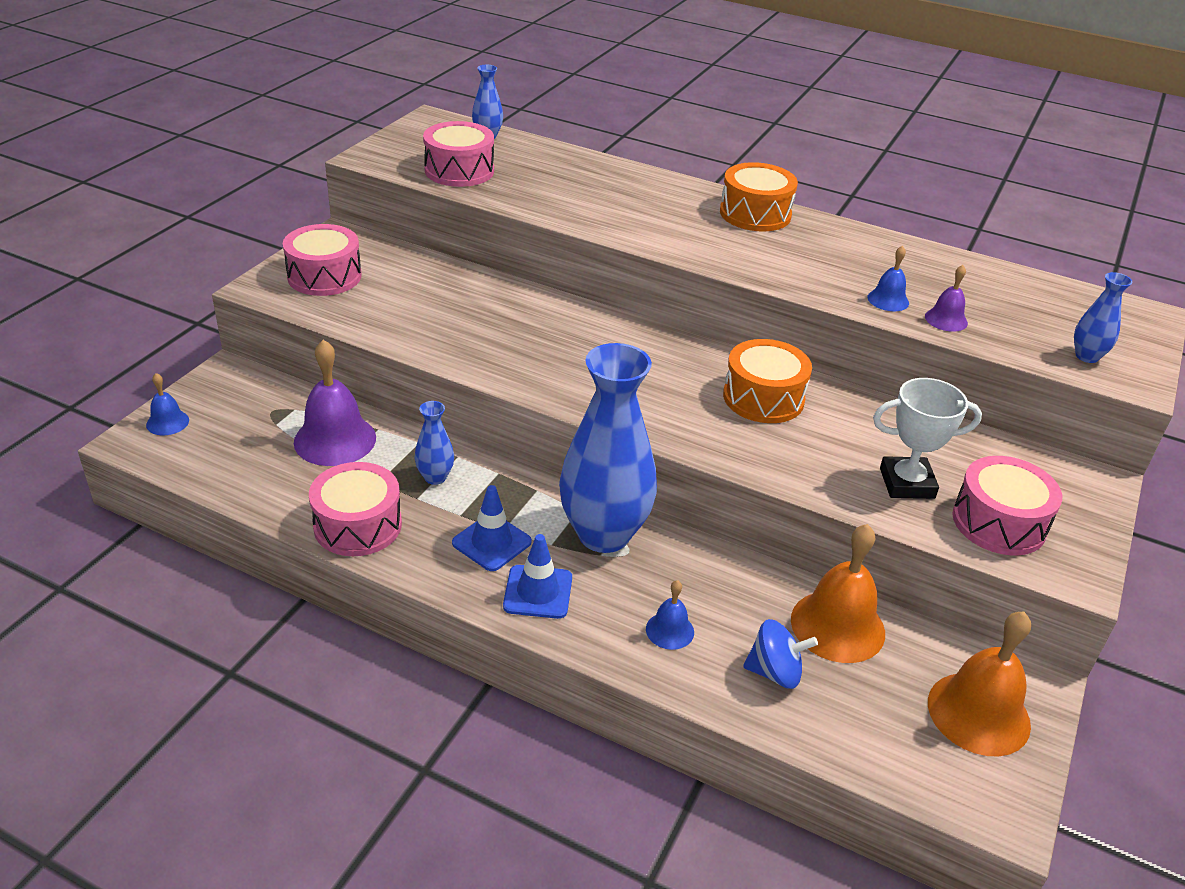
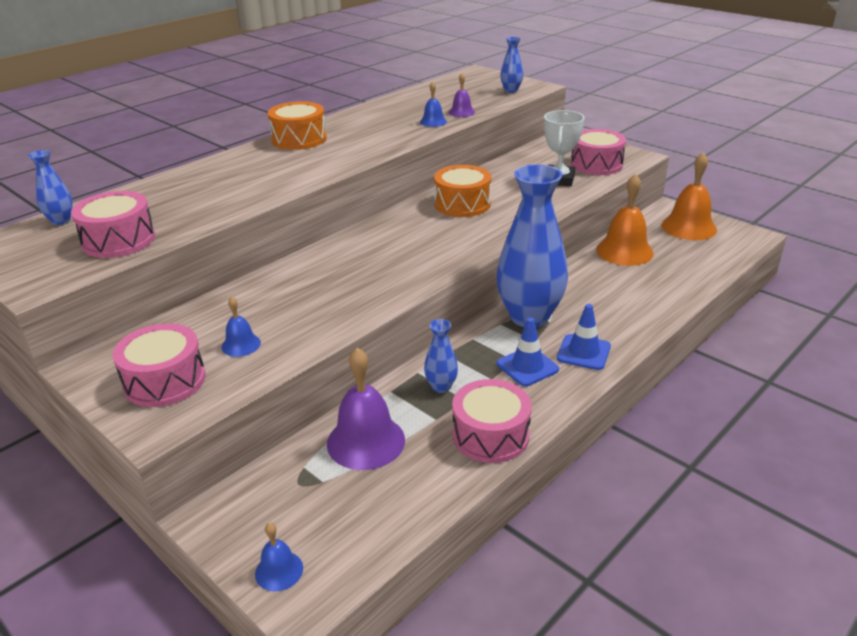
camera: 70 degrees left, 5 degrees down
blue bell [646,580,694,650] -> blue bell moved to [222,297,261,357]
blue spinning top [743,619,818,689] -> none

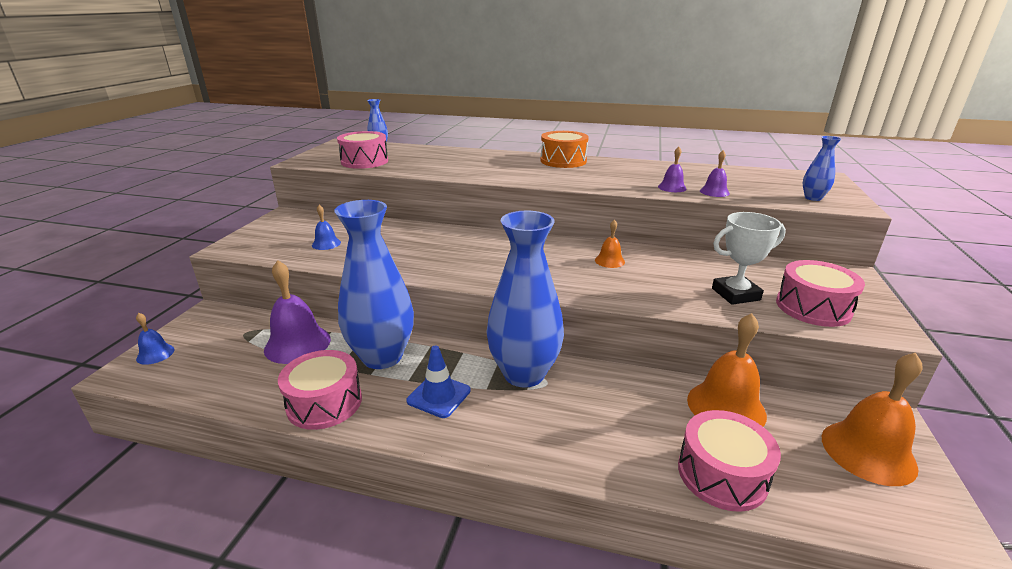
camera: 60 degrees right, 5 degrees down
pink drum [113,323,206,407] -> pink drum moved to [678,410,781,512]
blue bell [420,82,447,127] -> purple bell [658,147,687,192]
blue vase [424,319,458,393] -> blue vase [334,200,414,369], size x2.31
orange drum [434,165,491,217] -> orange bell [595,220,625,268]
blue traffic cone [557,304,611,370] -> none

